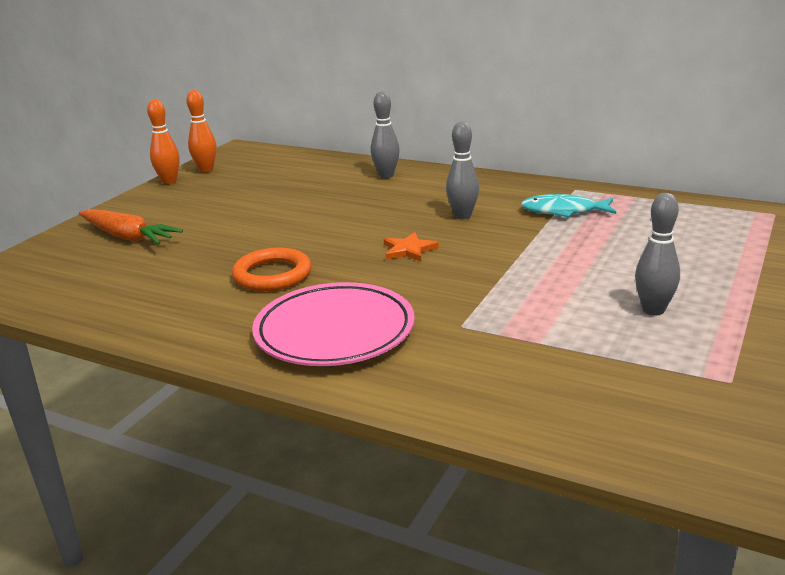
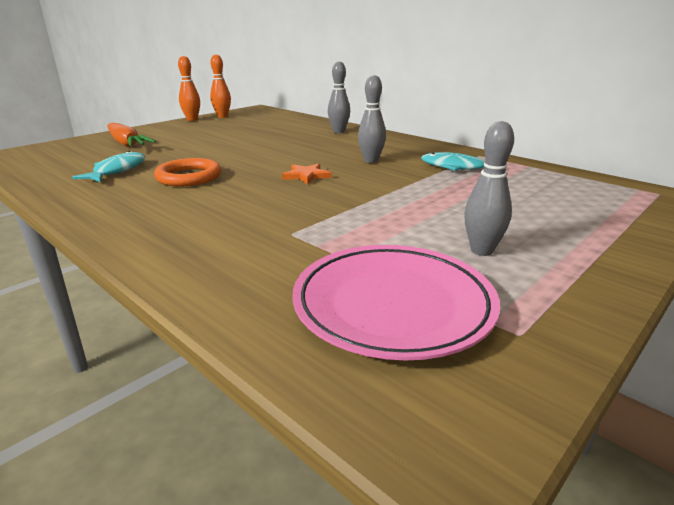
camera: 15 degrees right, 0 degrees up
pink plate [252,282,415,366] -> pink plate moved to [292,245,500,360]
none -> turquoise fish [72,151,146,182]

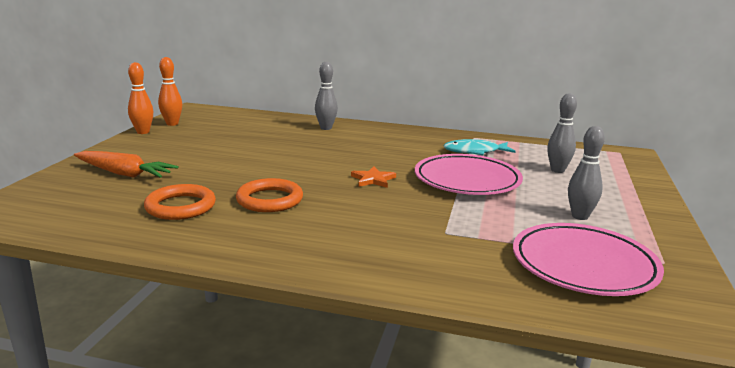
camera: 30 degrees left, 5 degrees down
turquoise fish [72,151,146,182] -> orange ring [144,184,216,220]
grey bowling pin [358,75,386,163] -> grey bowling pin moved to [547,93,577,173]
none -> pink plate [415,154,523,195]

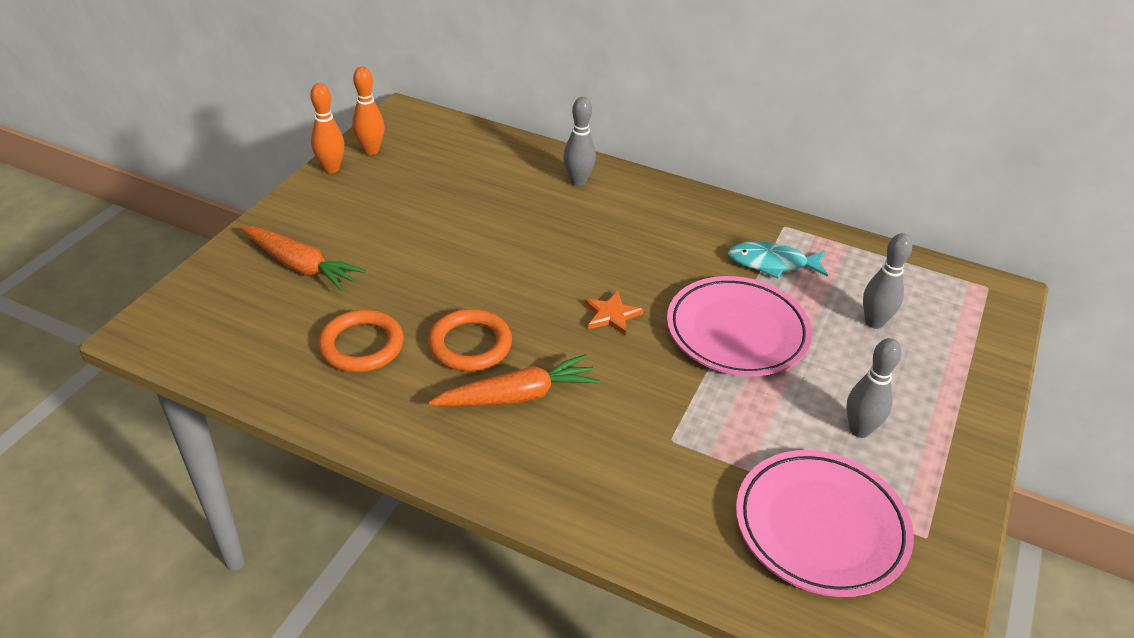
camera: 10 degrees right, 20 degrees up
none -> orange carrot [428,354,600,407]

